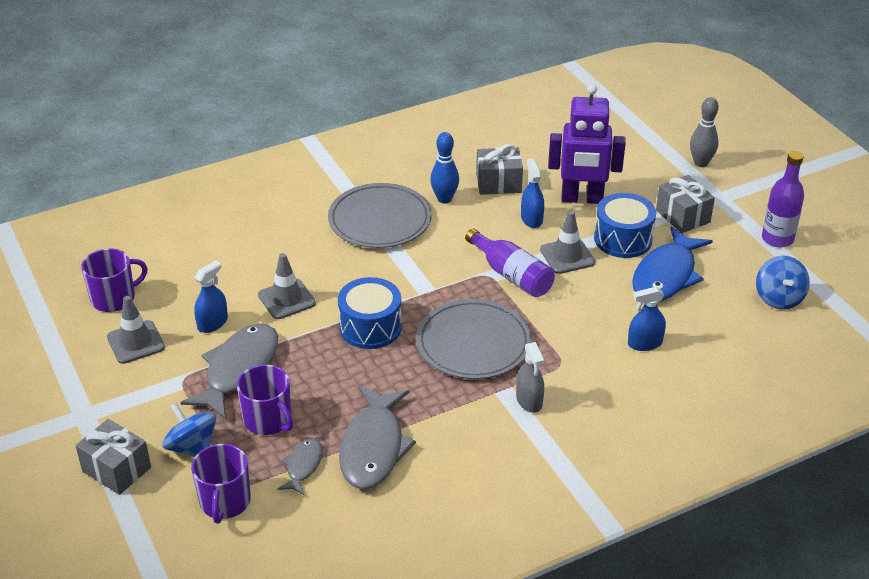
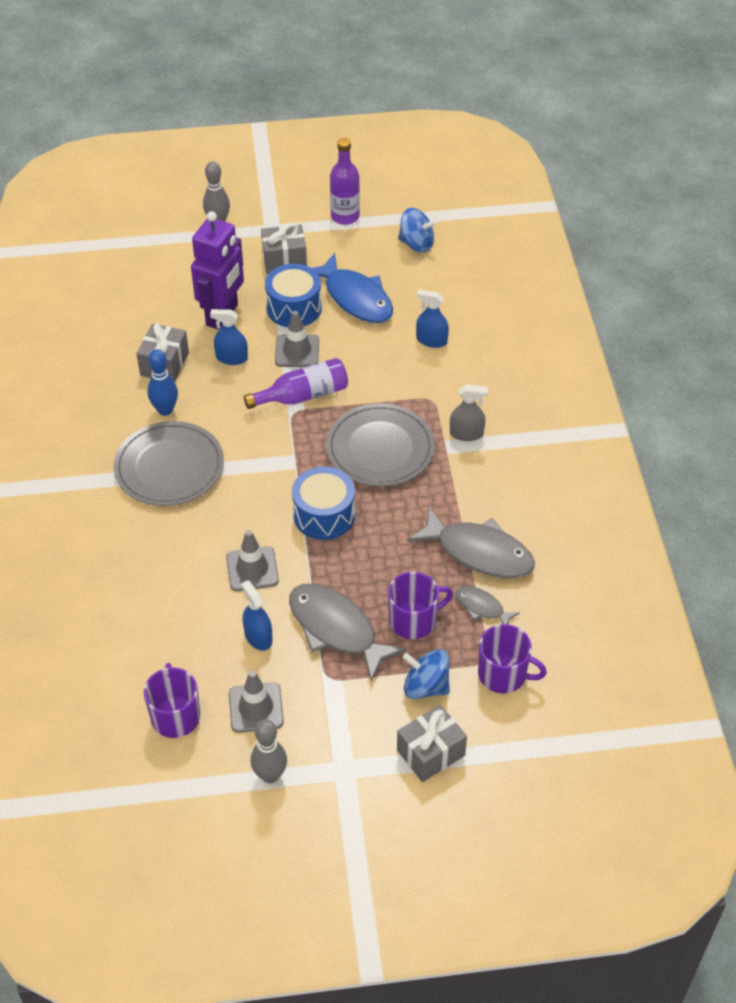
camera: 70 degrees left, 10 degrees up
blue spinning top [162,403,216,457] -> blue spinning top turned 45 degrees clockwise [403,649,450,699]
blue spray bottle [628,287,666,351] -> blue spray bottle turned 105 degrees clockwise [416,289,449,348]
none -> grey bowling pin [251,720,287,783]

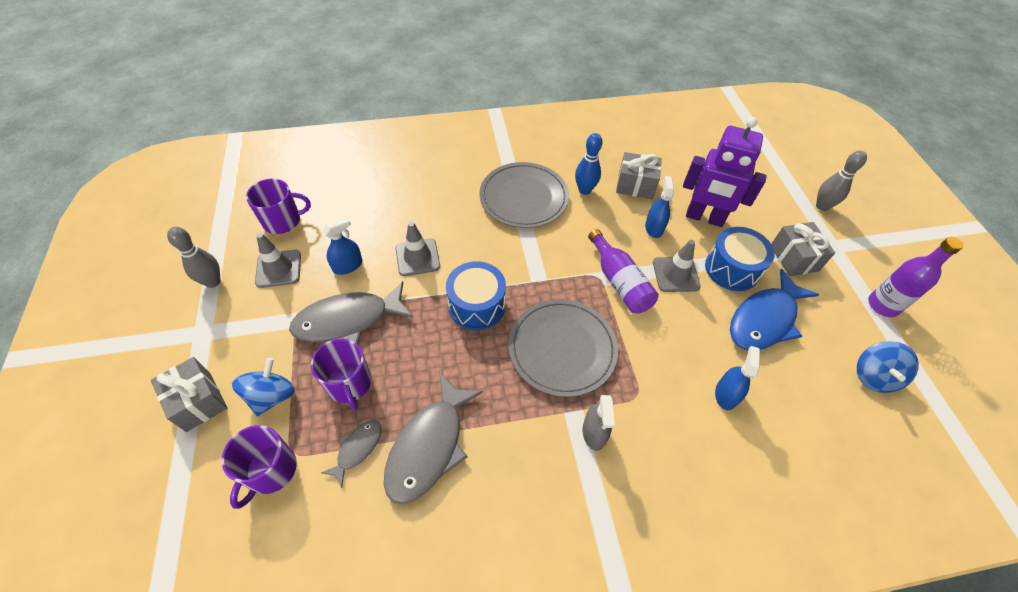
camera: 85 degrees right, 5 degrees up
grey fish [289,583,407,682] -> grey fish turned 150 degrees counterclockwise [289,281,414,344]

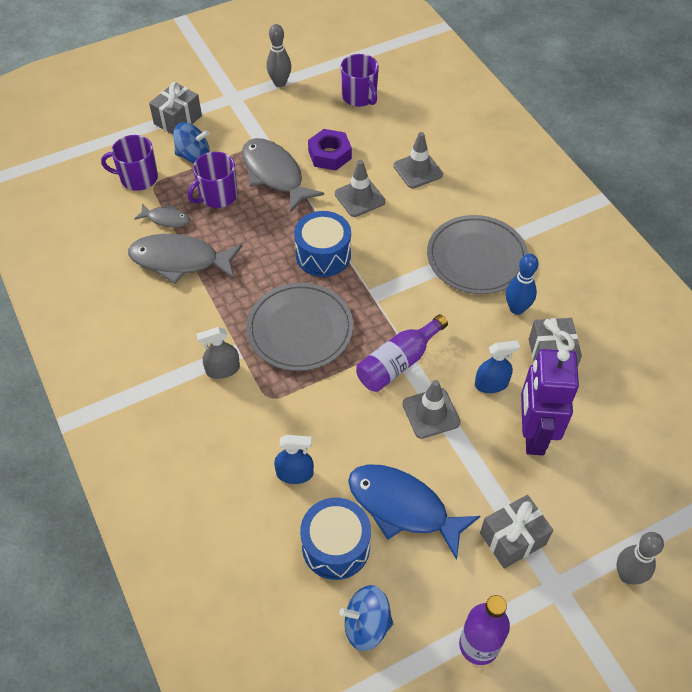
camera: 75 degrees right, 0 degrees up
grey traffic cone [255,233,301,288] -> grey traffic cone moved to [393,132,443,189]
blue spray bottle [322,217,362,275] -> purple nut [308,129,352,170]
blue drum [705,227,775,291] -> blue drum moved to [300,498,371,580]

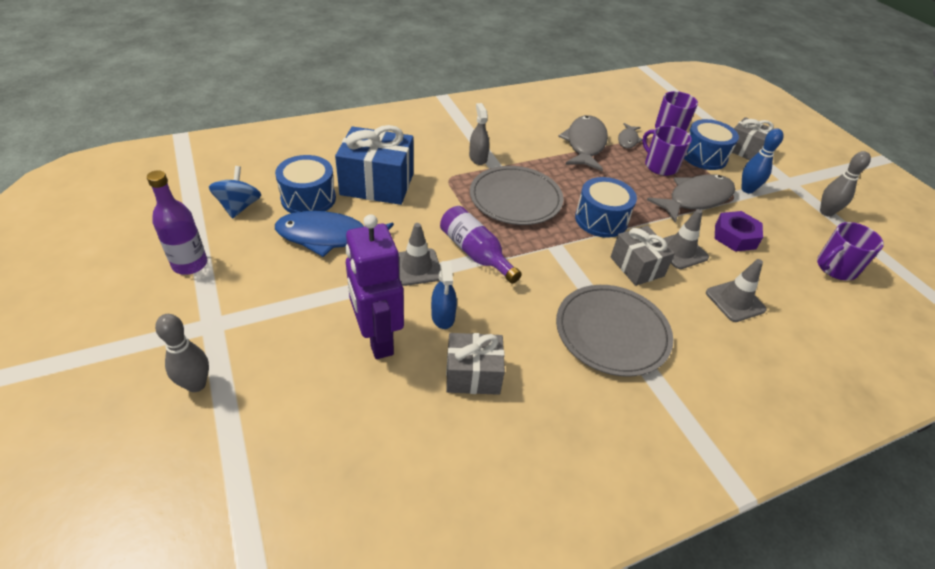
camera: 90 degrees right, 10 degrees down
blue spinning top [173,122,210,163] -> blue drum [684,119,739,170]
blue spray bottle [274,435,314,484] -> blue gift [335,125,414,205]
blue fish [348,464,480,560] -> blue fish turned 120 degrees counterclockwise [275,211,394,257]
grey gift [480,495,553,569] -> grey gift moved to [611,226,675,286]
blue bowling pin [506,254,538,315] -> blue bowling pin moved to [741,128,783,194]
purple robot [521,349,579,455] -> purple robot turned 120 degrees counterclockwise [345,214,404,359]

